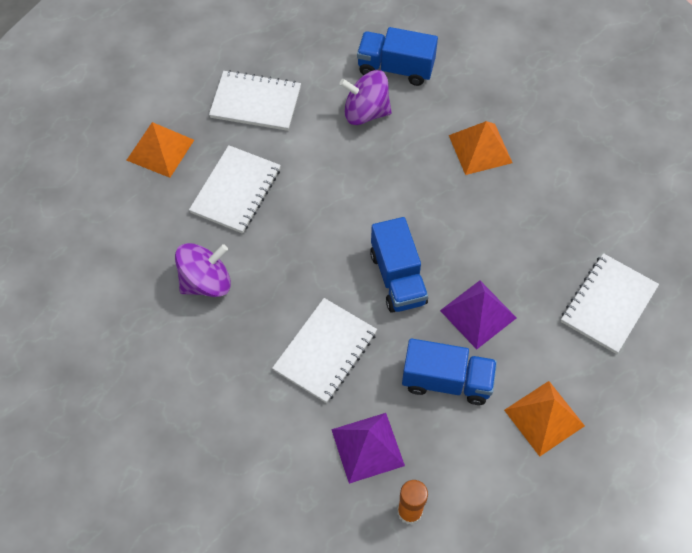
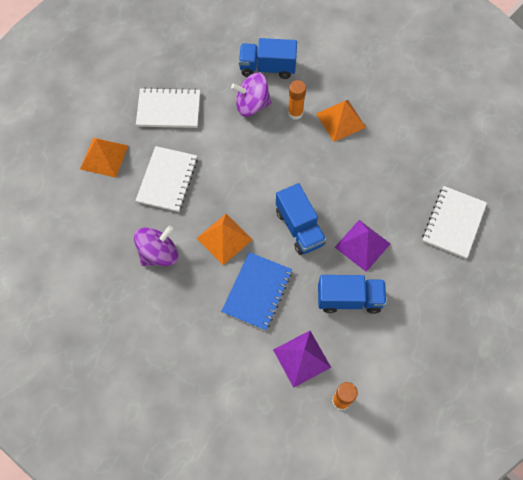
camera: 10 degrees left, 5 degrees up
white notebook [272,298,377,403] -> blue notebook [221,252,292,331]
orange pyramid [504,381,585,457] -> orange pyramid moved to [197,214,252,265]
none -> orange glue stick [288,80,306,120]

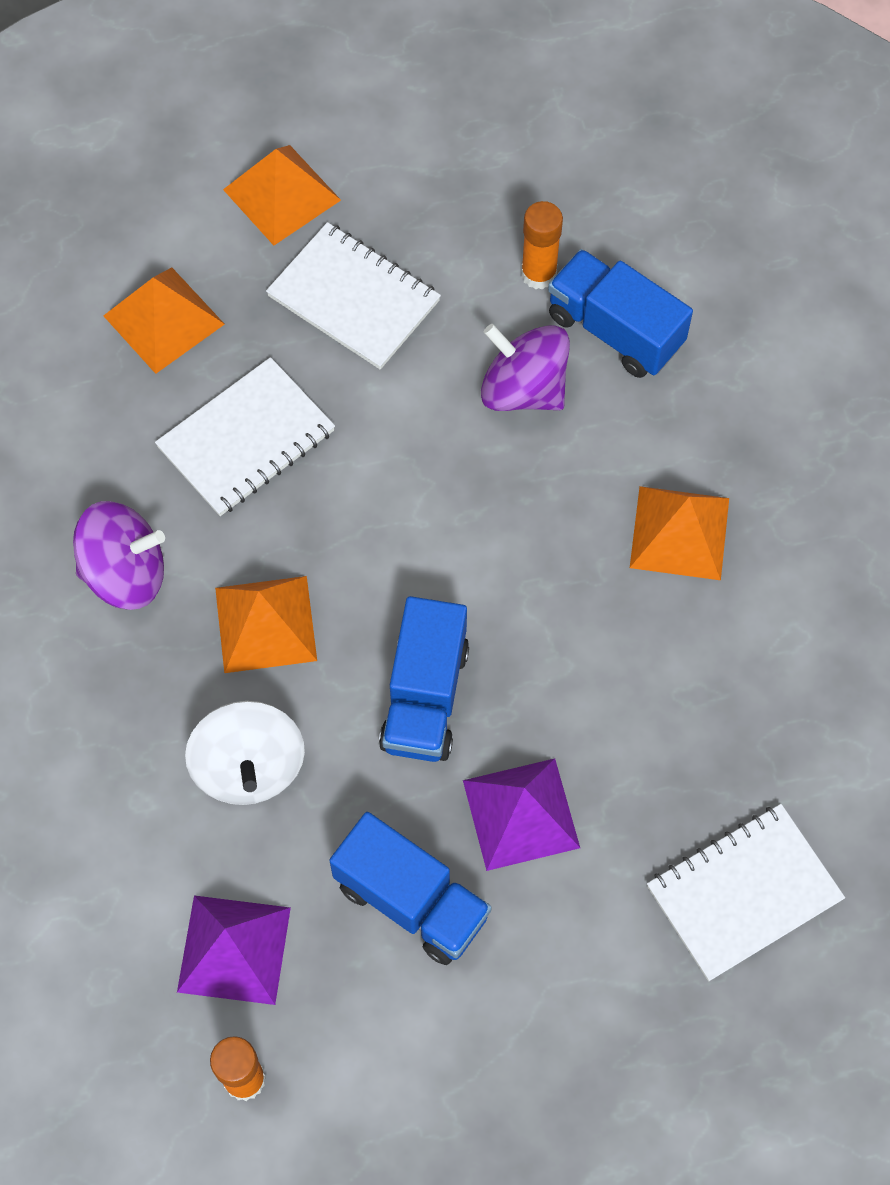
camera: 35 degrees right, 0 degrees up
blue notebook [221,252,292,331] -> white spinning top [185,701,305,805]
orange glue stick [288,80,306,120] -> orange glue stick moved to [521,201,563,290]
none -> orange pyramid [223,145,341,245]

